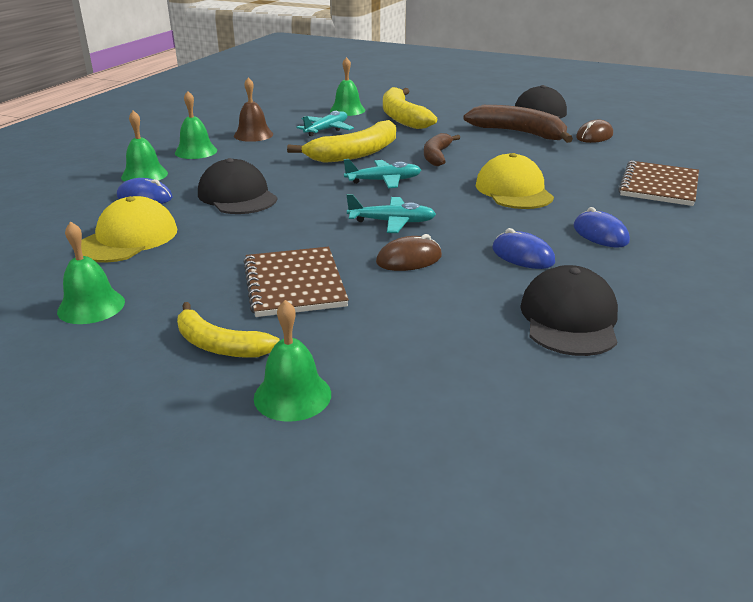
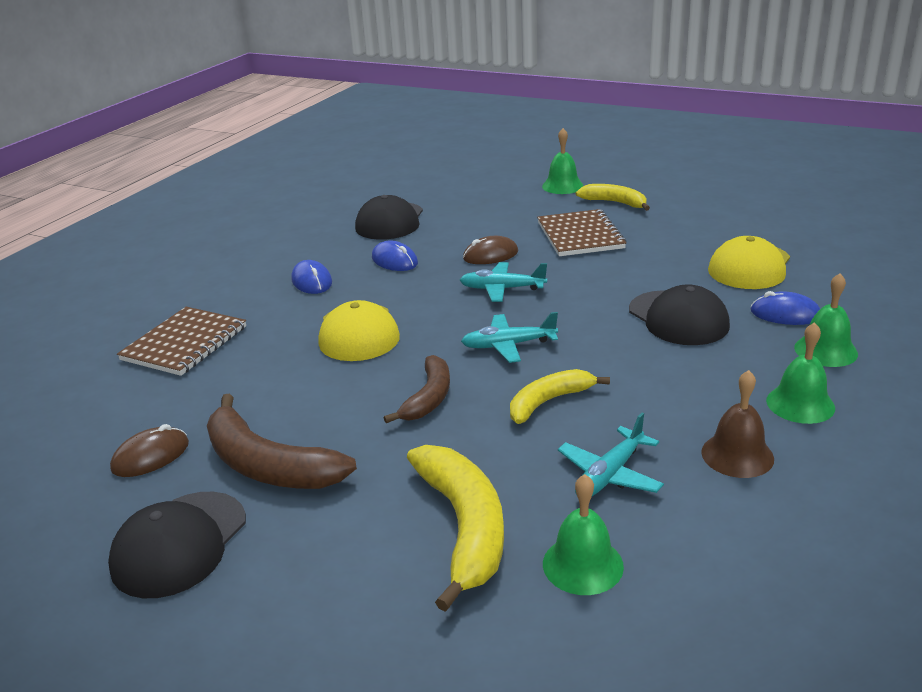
camera: 175 degrees left, 0 degrees up
green bell [57,221,125,324] -> none
yellow banana [287,120,396,163] -> yellow banana [510,369,610,424], size x0.63

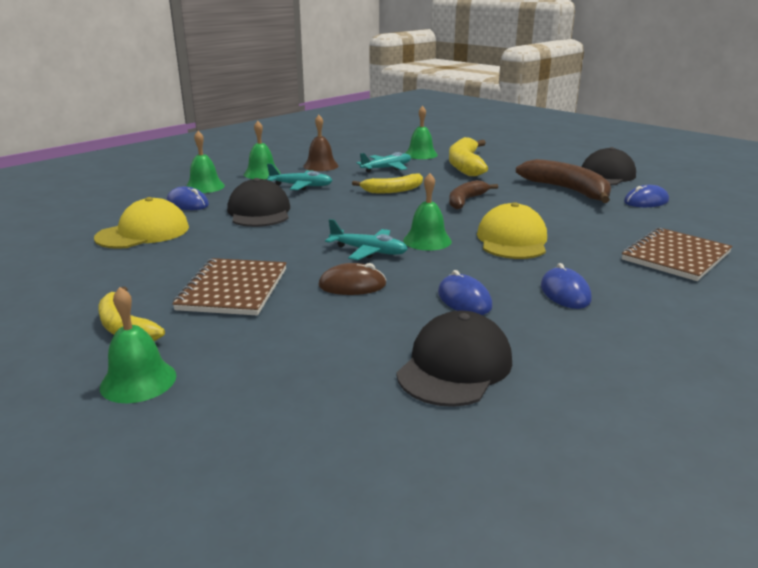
camera: 165 degrees left, 5 degrees down
brown mouse [110,424,189,477] -> blue mouse [624,185,669,207]
turquoise plane [461,312,558,363] -> turquoise plane moved to [267,164,333,190]
none -> green bell [403,173,452,251]

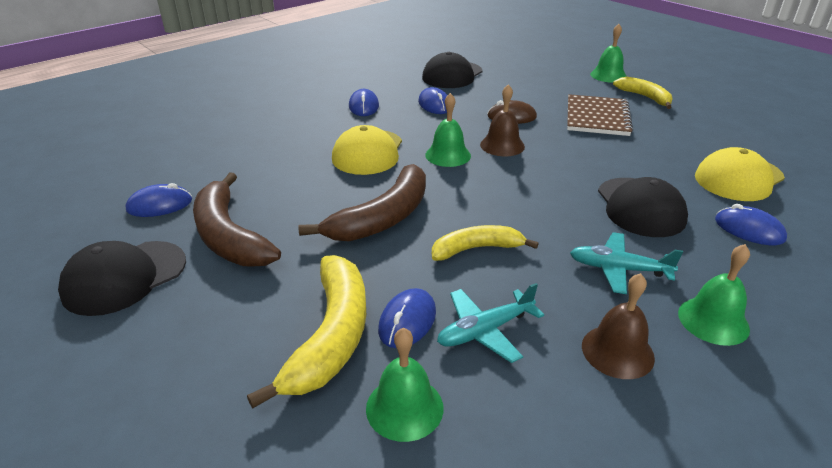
camera: 175 degrees left, 10 degrees up
green bell [186,131,225,193] -> none
turquoise plane [325,219,408,260] -> brown bell [480,84,525,156]
brown banana [449,180,498,209] -> brown banana [298,164,426,241], size x1.59
brown notebook [622,227,733,281] -> none
none -> blue mouse [378,288,436,348]

